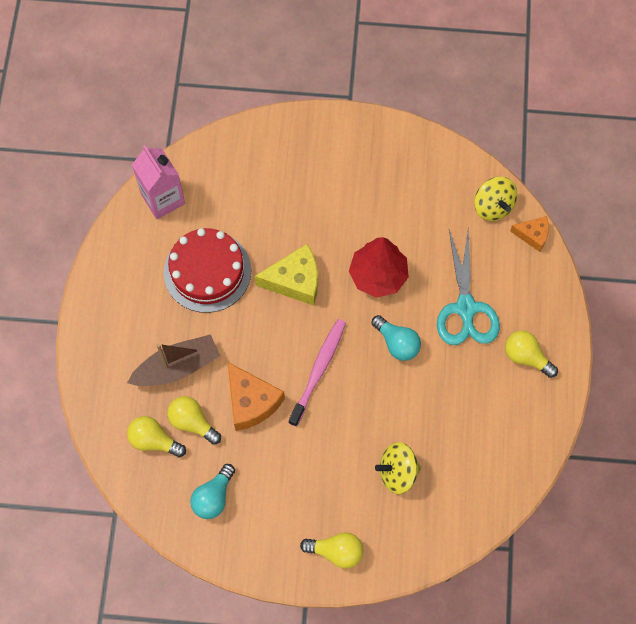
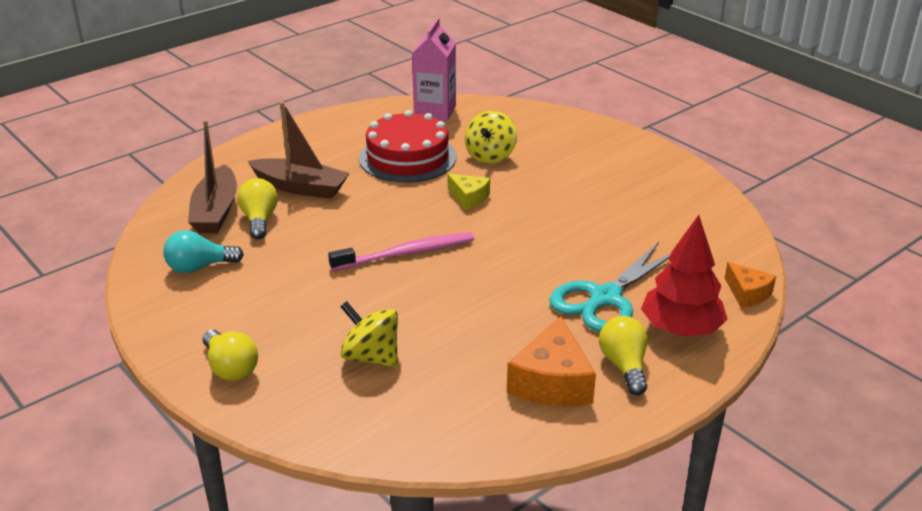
camera: 45 degrees right, 35 degrees down
yellow light bulb [127,416,186,457] -> brown boat [188,120,237,233]
orange cheese [228,362,285,431] -> orange cheese moved to [507,316,596,406]
yellow cheese [255,244,318,306] -> yellow cheese [448,174,490,210], size x0.59
red tree [349,237,409,298] -> red tree moved to [641,215,728,337]
turquoise light bulb [372,315,421,361] -> none
yellow spinning top [474,177,518,221] -> yellow spinning top moved to [465,111,517,164]

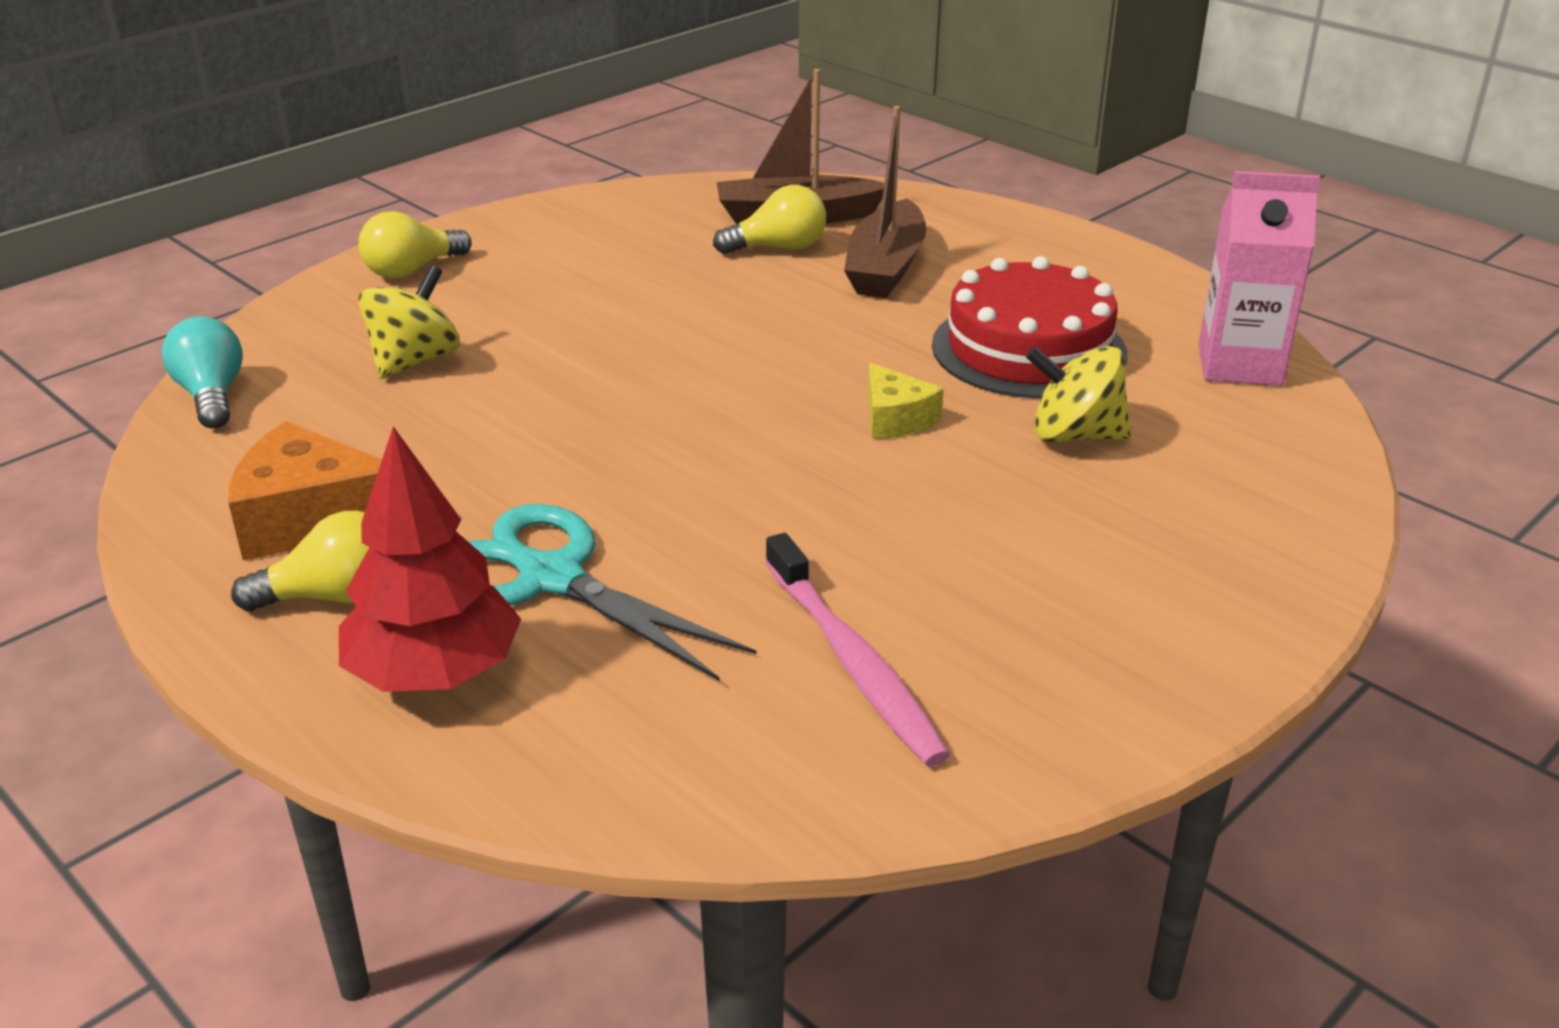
camera: 85 degrees right, 0 degrees up
turquoise light bulb [163,230,244,273] -> turquoise light bulb moved to [162,316,243,429]
pink toothbrush [328,232,474,271] -> pink toothbrush moved to [765,533,951,766]
yellow cheese [448,174,490,210] -> yellow cheese turned 60 degrees counterclockwise [868,363,944,439]
orange cheese [725,262,776,308] -> none

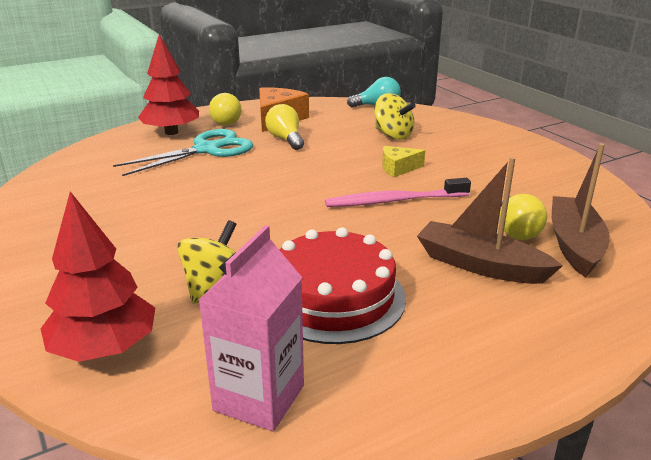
camera: 105 degrees right, 5 degrees down
yellow light bulb [358,211,472,278] -> yellow light bulb moved to [265,104,304,150]
pink toothbrush [765,533,951,766] -> pink toothbrush moved to [325,178,471,207]
yellow cheese [868,363,944,439] -> yellow cheese moved to [382,146,425,177]
none -> red tree [41,192,155,362]

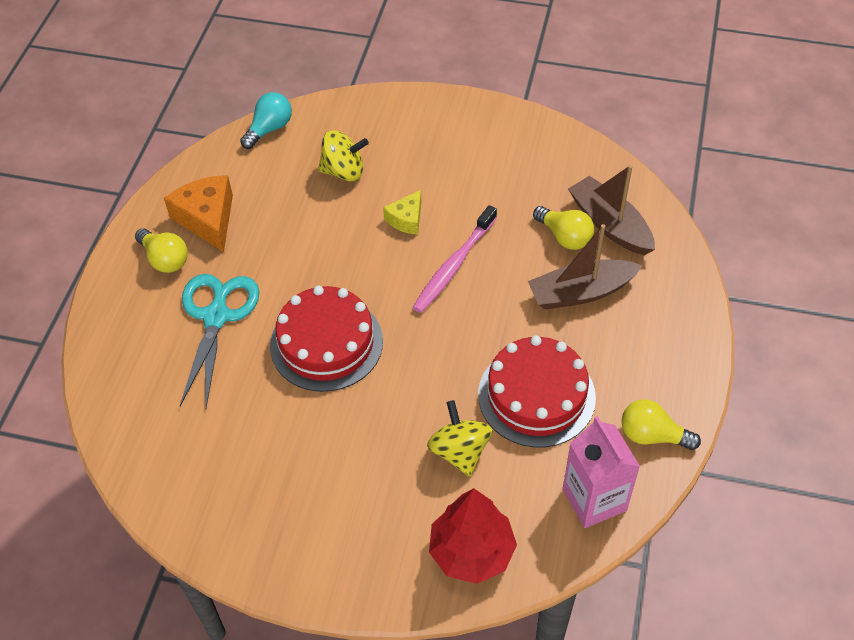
camera: 45 degrees left, 25 degrees up
red tree [138,34,199,135] -> none
yellow light bulb [265,104,304,150] -> yellow light bulb moved to [622,399,701,450]
none -> red cake [270,286,383,392]

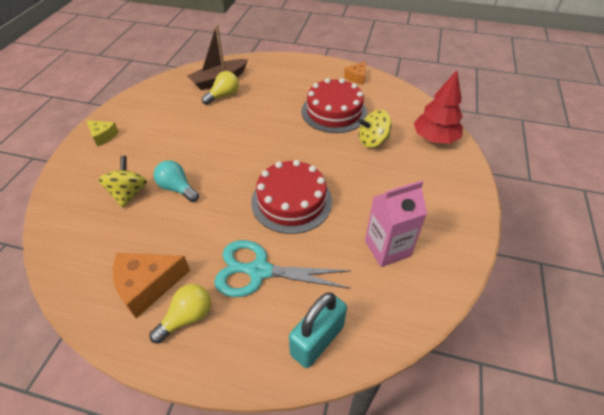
camera: 90 degrees left, 5 degrees down
turquoise light bulb [240,92,292,149] -> turquoise light bulb moved to [154,160,199,202]
yellow cheese [383,190,422,235] -> yellow cheese moved to [86,120,119,147]
pink toothbrush [412,205,497,313] -> none
brown boat [528,224,643,310] -> none
pink carton [563,416,640,528] -> pink carton moved to [365,180,427,267]
yellow light bulb [622,399,701,450] -> orange cheese [344,62,366,85]
none -> turquoise padlock [289,292,347,368]

